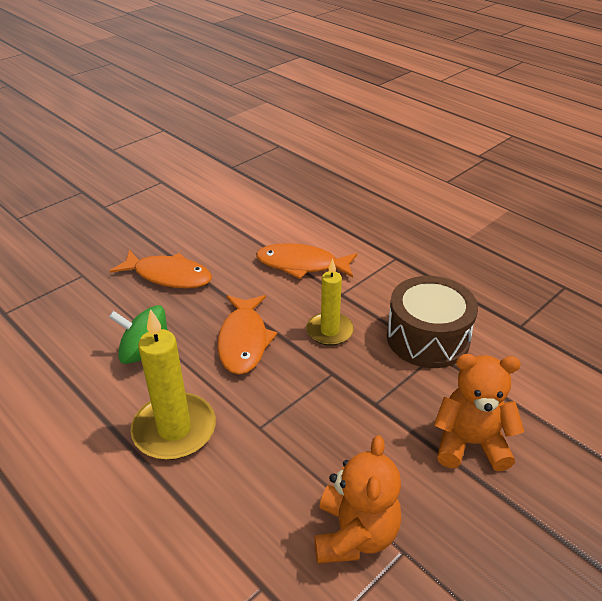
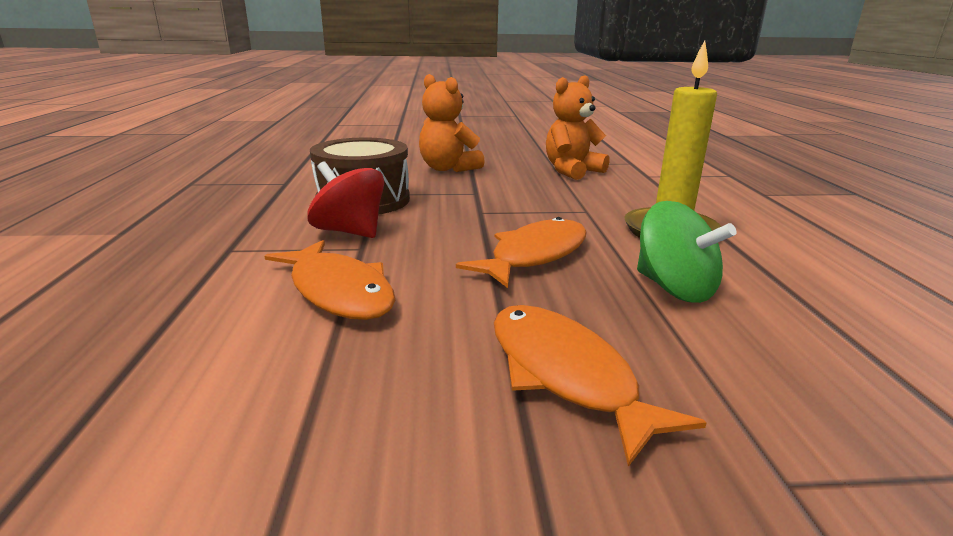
camera: 140 degrees left, 15 degrees down
yellow candle [306,259,354,346] -> none
none -> red spinning top [307,161,384,238]

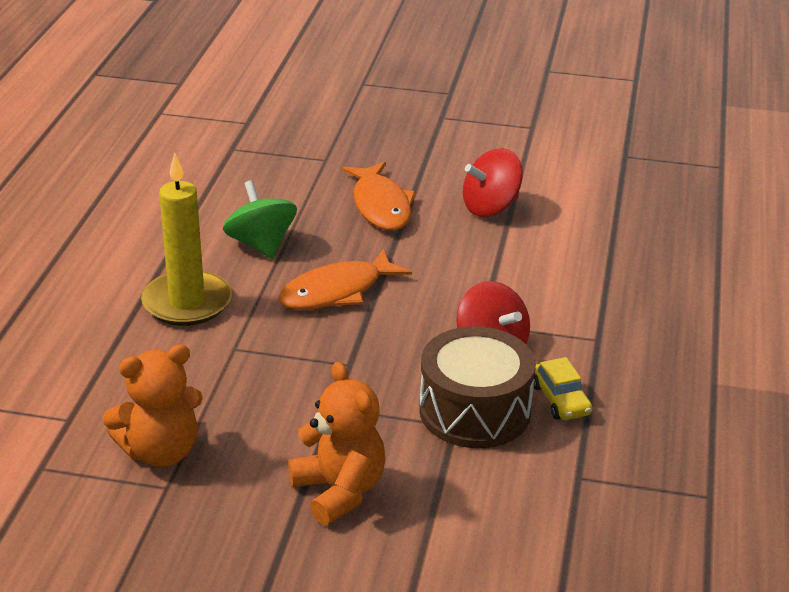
camera: 165 degrees left, 10 degrees up
orange fish [264,240,395,320] -> none
none -> red spinning top [463,148,523,217]
none -> yellow car [533,357,592,420]

